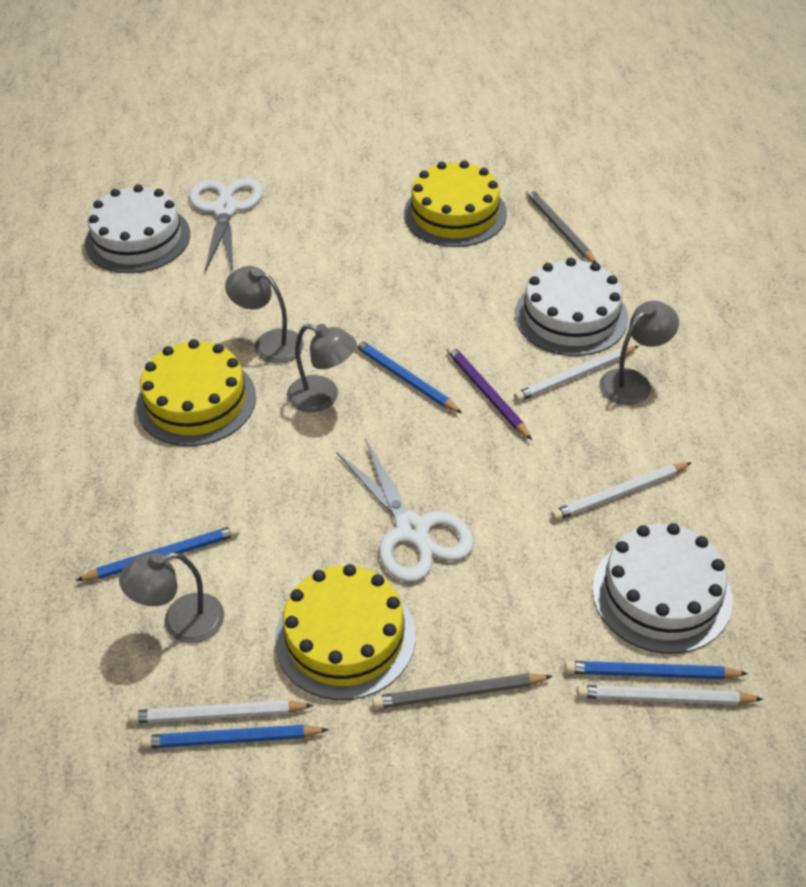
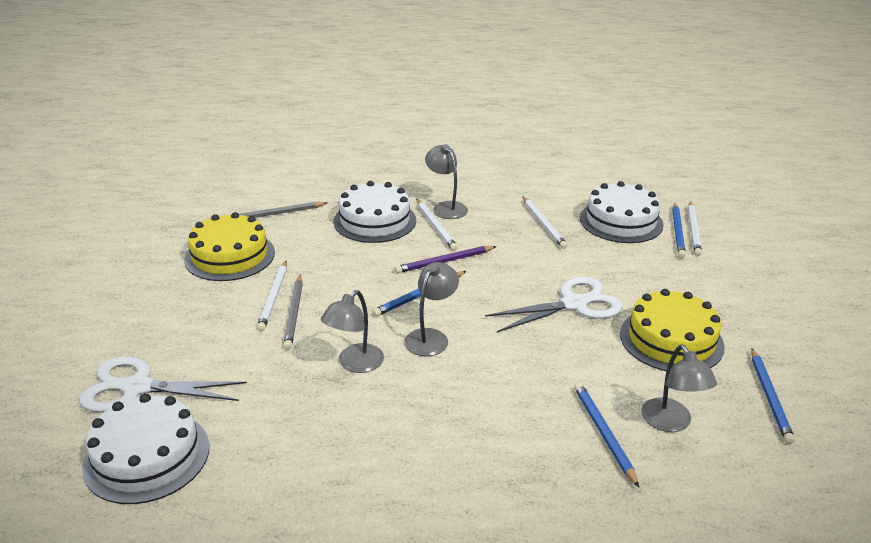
camera: 85 degrees left, 15 degrees down
white pencil [128,700,314,724] -> white pencil moved to [257,261,287,332]
yellow cake [136,339,256,446] -> none
grey pencil [372,673,553,709] -> grey pencil moved to [283,275,303,350]

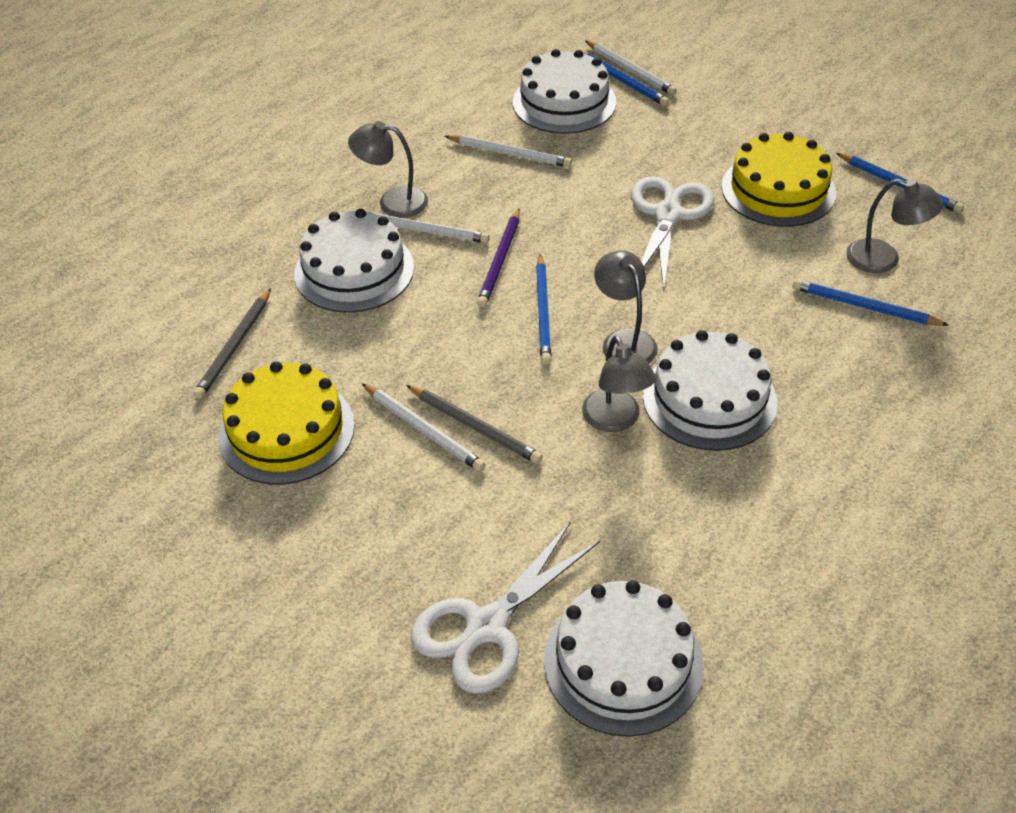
camera: 50 degrees left, 15 degrees up
none -> white cake [643,330,777,451]

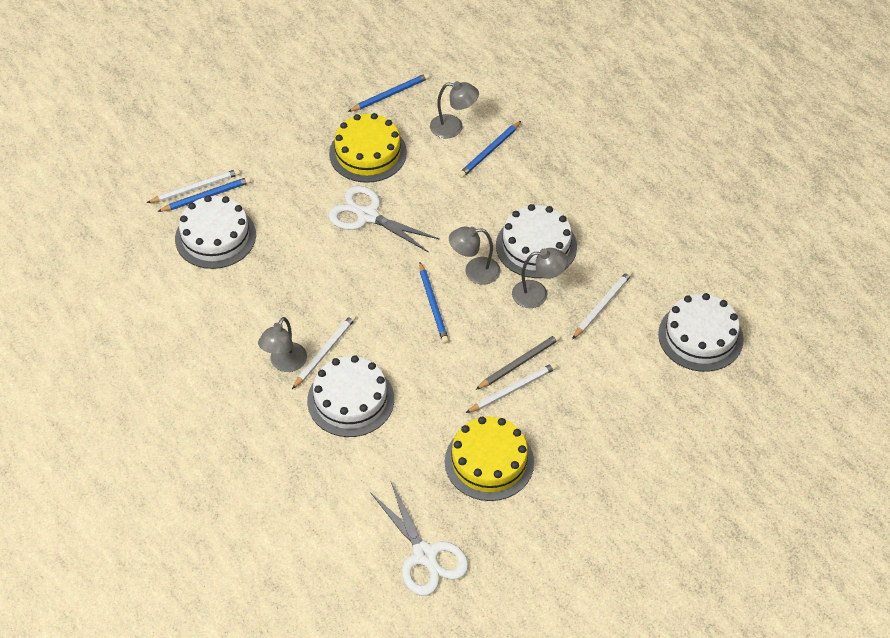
camera: 75 degrees left, 5 degrees up
grey pencil [193,288,271,399] -> none
white scissors [411,521,600,694] -> white scissors moved to [370,482,469,596]
white pencil [445,135,572,167] -> white pencil moved to [572,270,632,339]
purple pencil [477,208,520,307] -> none
blue pencil [536,254,551,364] -> blue pencil turned 60 degrees clockwise [419,262,449,344]
grey lamp [846,179,944,273] -> grey lamp turned 60 degrees clockwise [430,81,479,138]

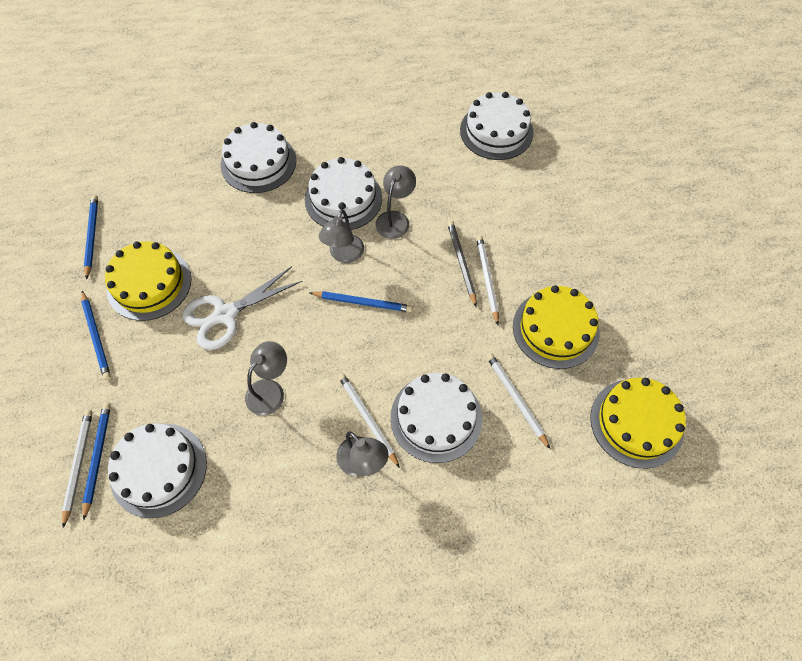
camera: 65 degrees left, 10 degrees up
white scissors [370,482,469,596] -> yellow cake [590,378,686,469]
grey lamp [430,81,479,138] -> grey lamp moved to [245,341,287,415]
blue pencil [458,121,521,178] -> blue pencil moved to [81,291,111,380]
white pencil [572,270,632,339] -> white pencil moved to [486,353,550,449]
none -> white cake [221,122,296,193]

